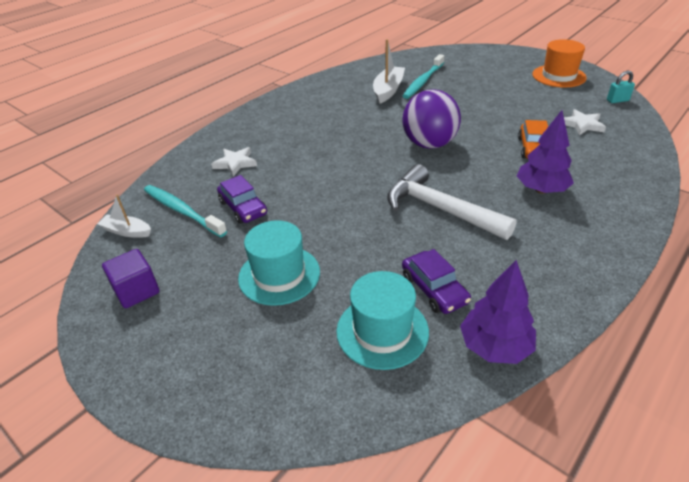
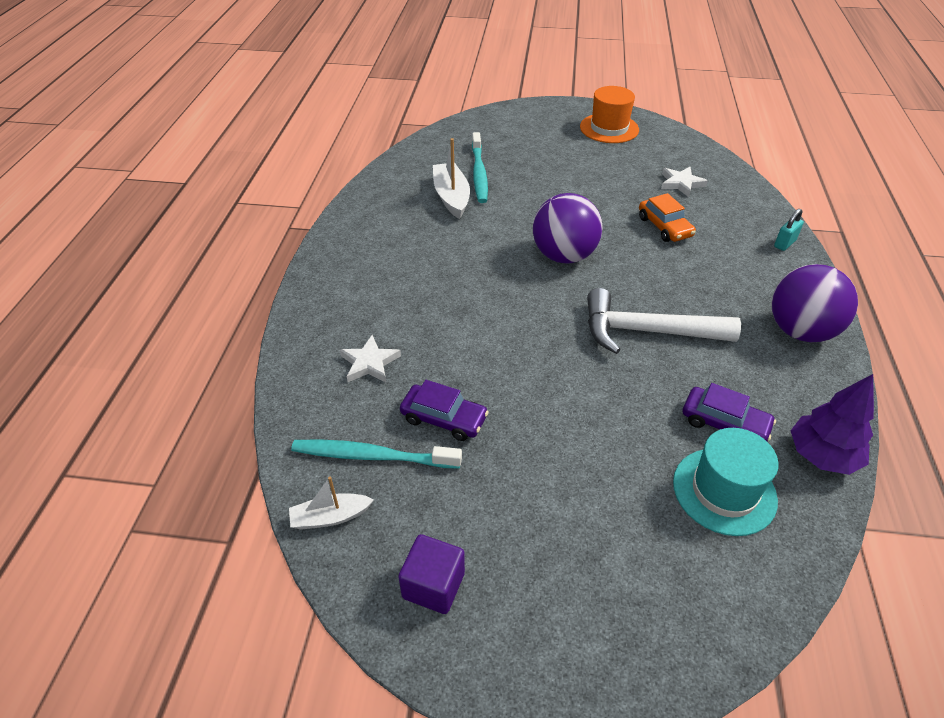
camera: 35 degrees left, 5 degrees up
turquoise hat [238,220,320,306] -> none
purple tree [517,110,574,194] -> none
turquoise padlock [607,71,635,103] -> turquoise padlock moved to [774,209,804,251]
none -> purple ball [771,264,858,342]

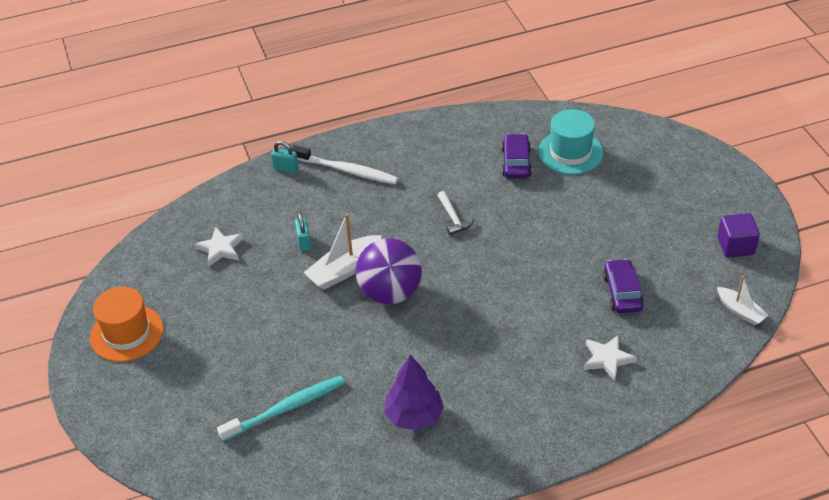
camera: 115 degrees left, 0 degrees up
turquoise toothbrush [291,439,462,469] -> none
white boat [433,138,470,219] -> white boat moved to [303,213,382,290]
white hammer [587,288,741,354] -> white hammer [437,191,474,235], size x0.46
orange car [639,193,696,242] -> turquoise padlock [295,212,311,251]
purple ball [771,264,858,342] -> none
purple tree [791,374,874,475] -> purple tree moved to [384,355,444,431]
none -> white toothbrush [292,145,398,184]

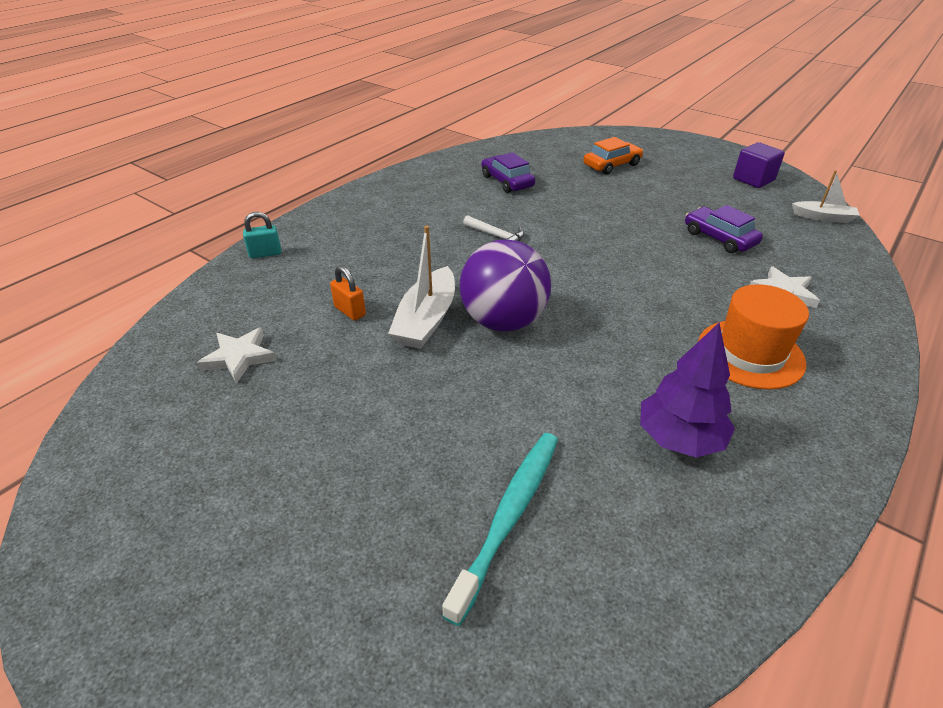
camera: 35 degrees left, 5 degrees down
orange hat [90,286,163,362] -> orange hat moved to [698,284,809,390]
white toothbrush [292,145,398,184] -> none
turquoise padlock [295,212,311,251] -> orange padlock [330,266,366,321]
turquoise hat [538,109,603,174] -> none
none -> orange car [583,137,643,175]

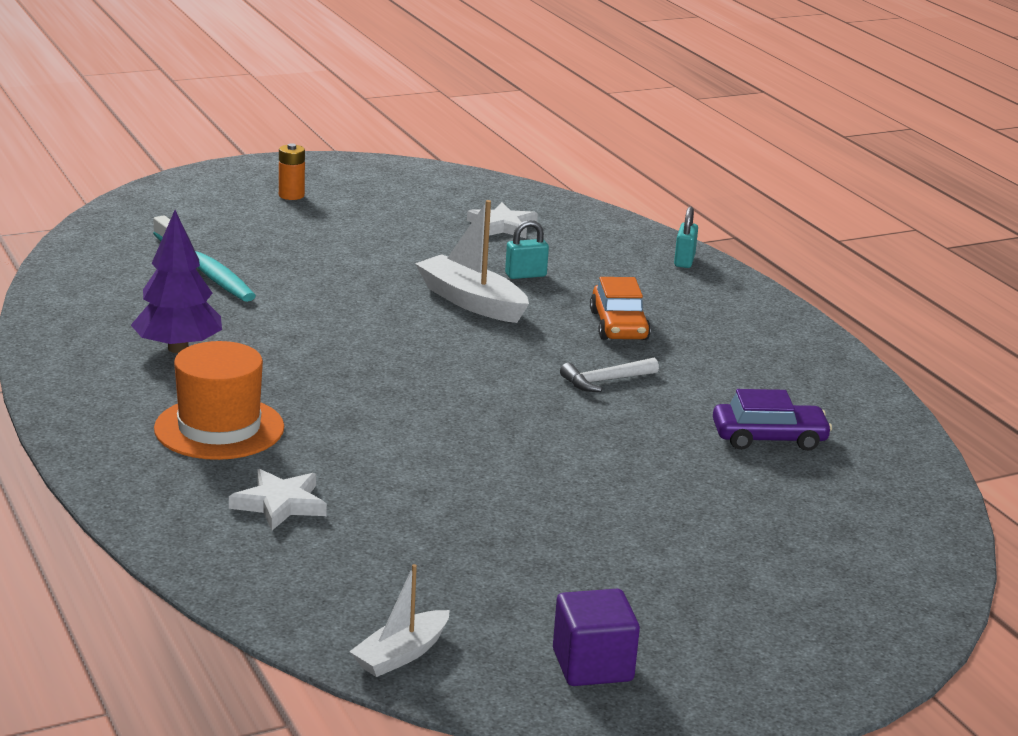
camera: 115 degrees right, 15 degrees down
orange padlock [330,266,366,321] -> turquoise padlock [505,220,549,279]
purple ball [460,239,551,332] -> none
orange car [583,137,643,175] -> orange car moved to [590,277,651,340]
purple car [685,205,763,253] -> none
none -> orange battery [279,143,305,200]

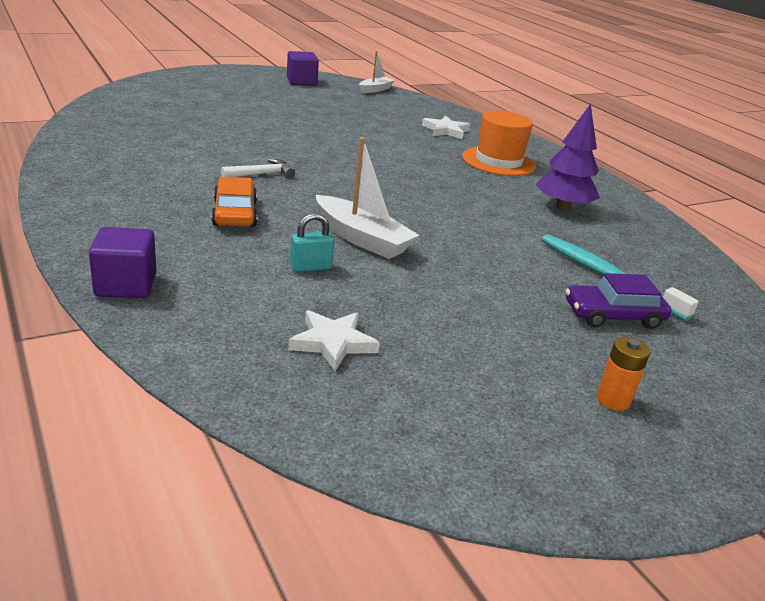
camera: 175 degrees right, 5 degrees up
turquoise padlock [674,207,698,268] -> purple cube [89,227,156,298]
purple car [713,389,832,451] -> purple car moved to [566,273,672,329]

